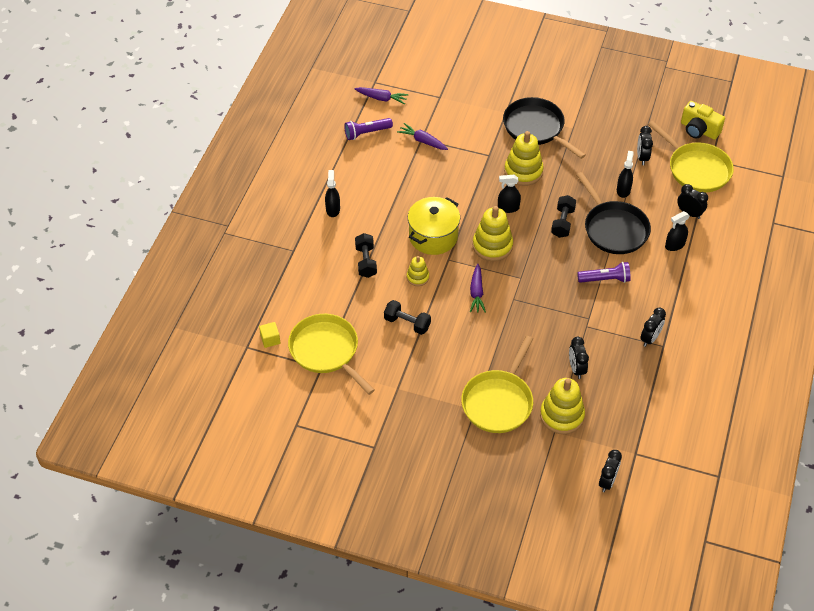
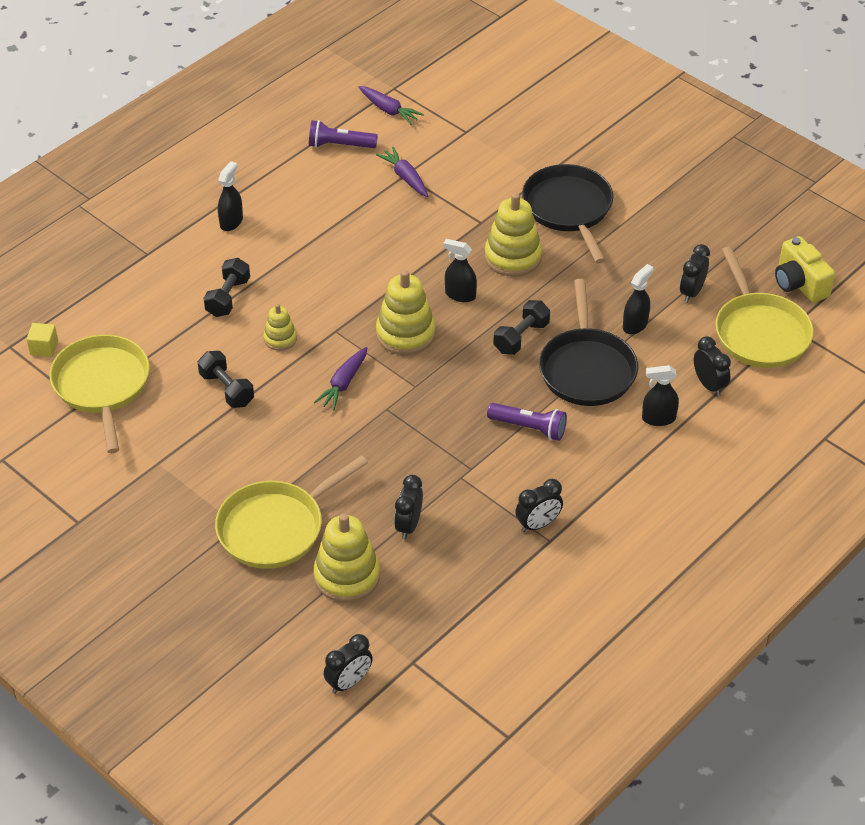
camera: 25 degrees right, 5 degrees down
yellow pot [408,197,460,255] -> none

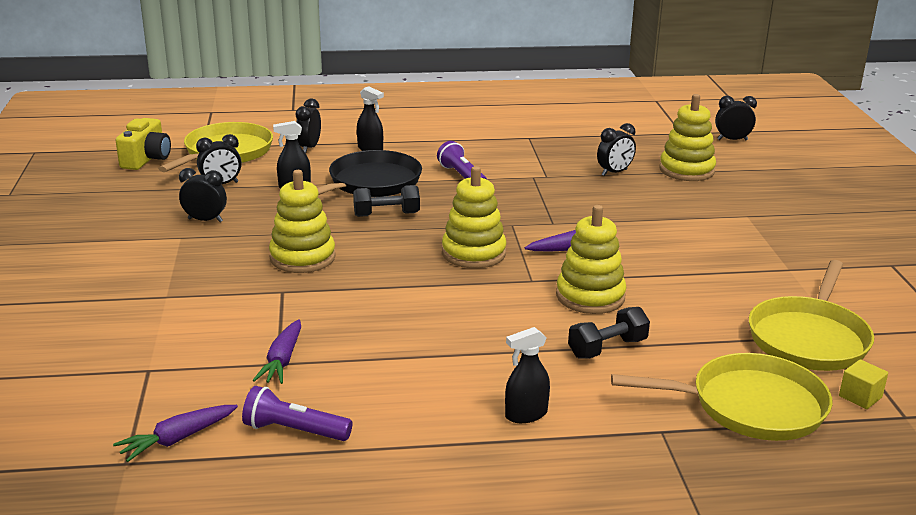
camera: 140 degrees left, 20 degrees down
black dumbbell [198,351,254,408] -> none
yellow pan [215,455,368,569] -> yellow pan moved to [611,353,832,441]
yellow stacking toy [264,304,297,351] -> yellow stacking toy [556,205,627,314], size x1.80
purple flashlight [309,120,378,148] -> purple flashlight turned 150 degrees clockwise [242,386,352,441]
purple carrot [359,86,424,125] -> purple carrot turned 120 degrees counterclockwise [113,405,238,462]
black spray bottle [443,239,477,302] -> none
black clock [515,479,563,532] -> black clock moved to [179,168,227,222]
black pan [522,164,613,263] -> none

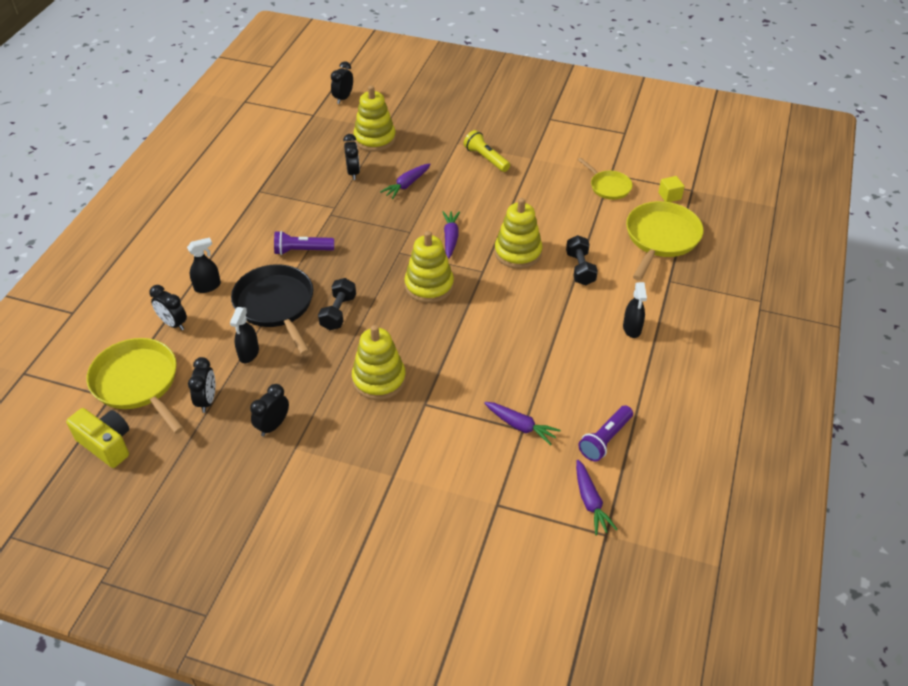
camera: 65 degrees left, 20 degrees up
yellow pan [749,260,874,371] -> yellow pan [578,158,633,200], size x0.57
none -> purple carrot [380,163,431,199]
none -> yellow flashlight [464,130,510,172]

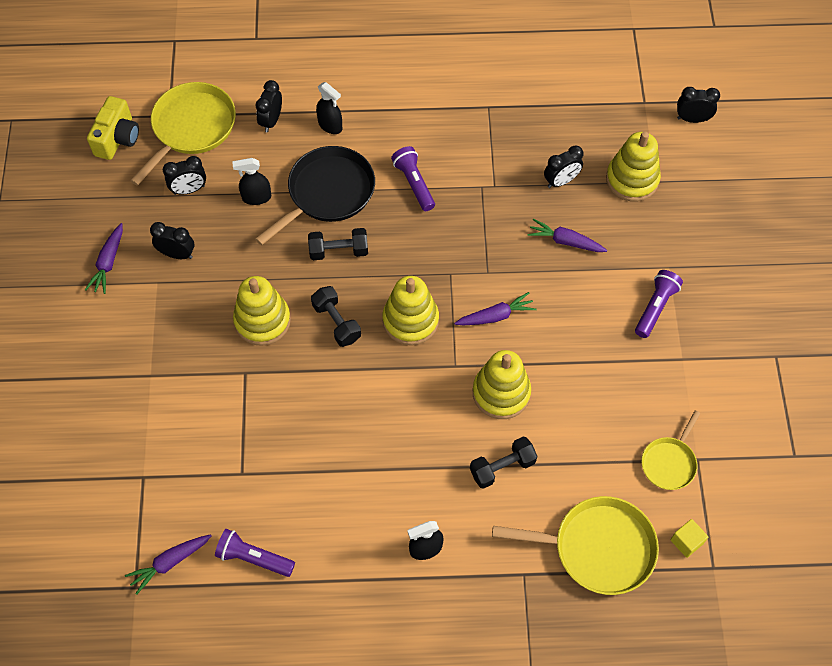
camera: 70 degrees right, 15 degrees up
yellow flashlight [464,130,510,172] -> purple flashlight [635,270,683,338]
purple carrot [484,402,561,445] -> purple carrot moved to [85,223,123,294]
none -> black dumbbell [311,286,361,347]

